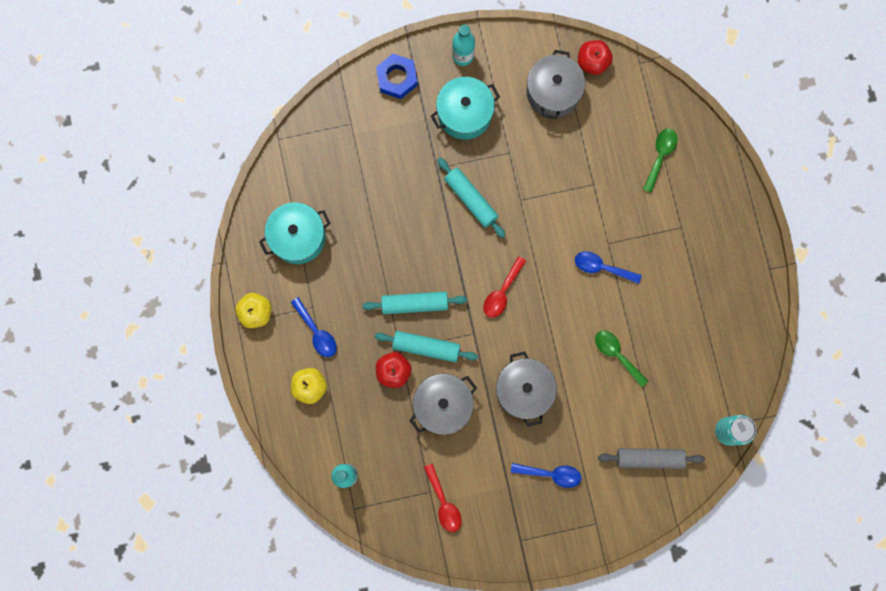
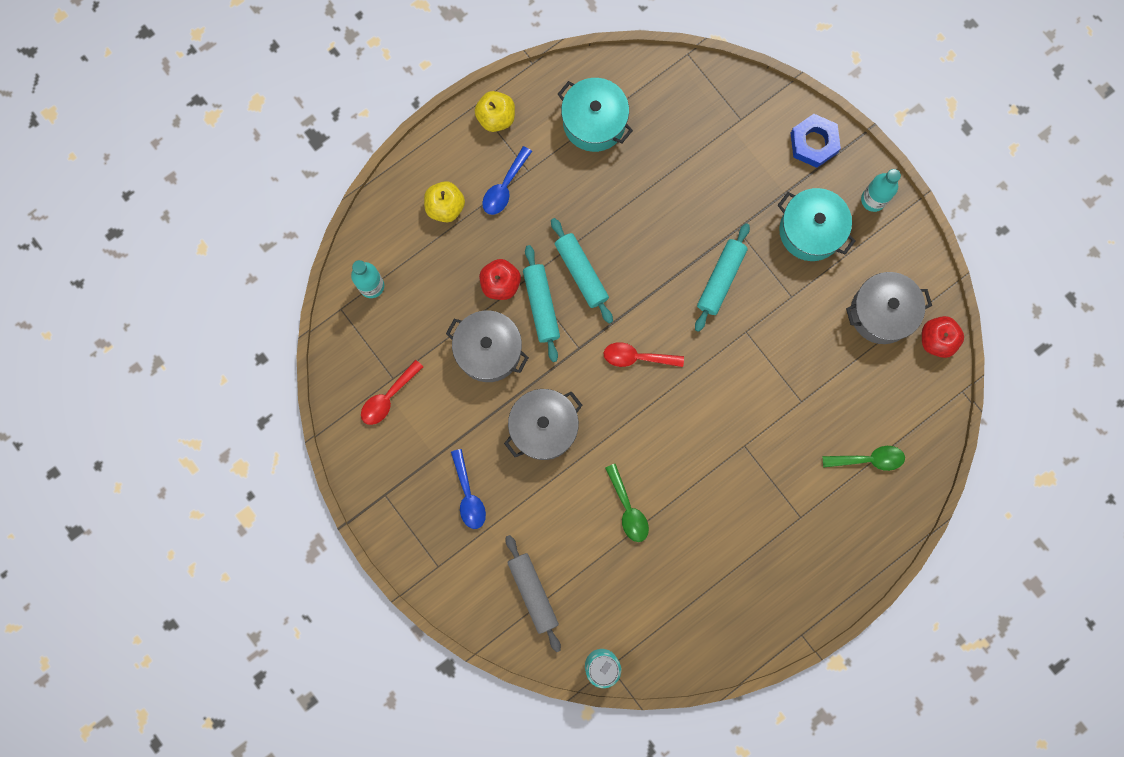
camera: 65 degrees right, 0 degrees up
blue spoon [575,251,642,284] -> none
green spoon [595,331,648,387] -> green spoon turned 135 degrees clockwise [605,464,649,542]

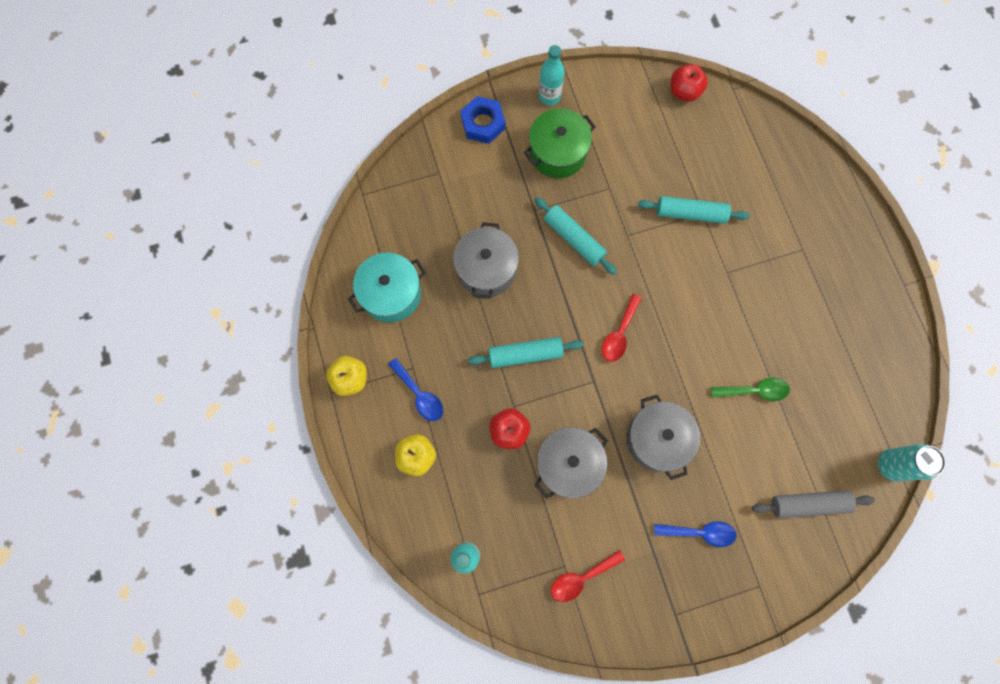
camera: 70 degrees left, 5 degrees down
red spoon [361,360,423,425] -> red spoon turned 90 degrees clockwise [551,550,625,602]
turquoise rolling pin [523,245,560,362] -> turquoise rolling pin moved to [638,196,750,224]
turquoise pot [778,188,855,261] -> green pot [524,108,596,178]
green spoon [822,446,905,471] -> none
grey pot [846,272,932,344] -> grey pot moved to [453,222,519,299]

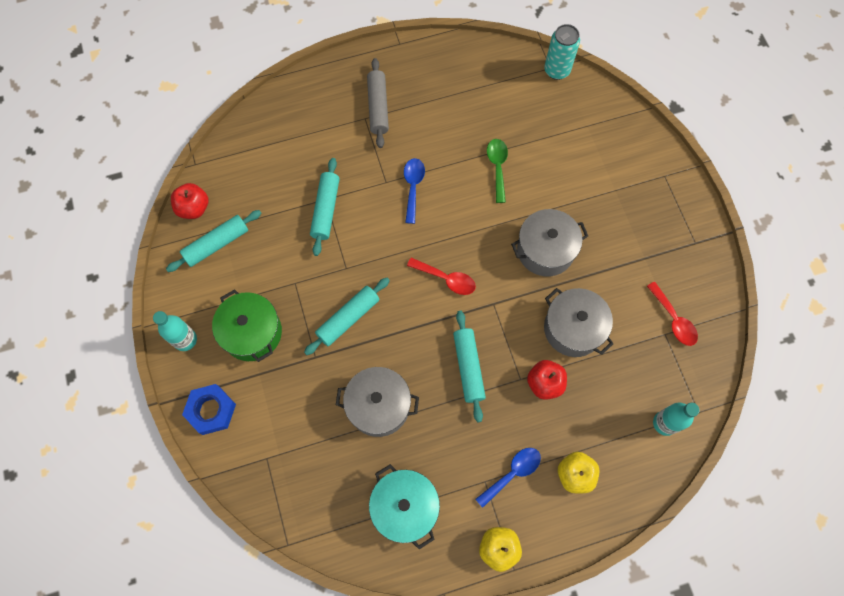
camera: 90 degrees left, 5 degrees down
blue spoon [654,521,737,547] -> blue spoon moved to [404,158,425,224]
grey rolling pin [752,490,875,518] -> grey rolling pin moved to [367,58,389,148]
none -> turquoise rolling pin [166,210,261,272]

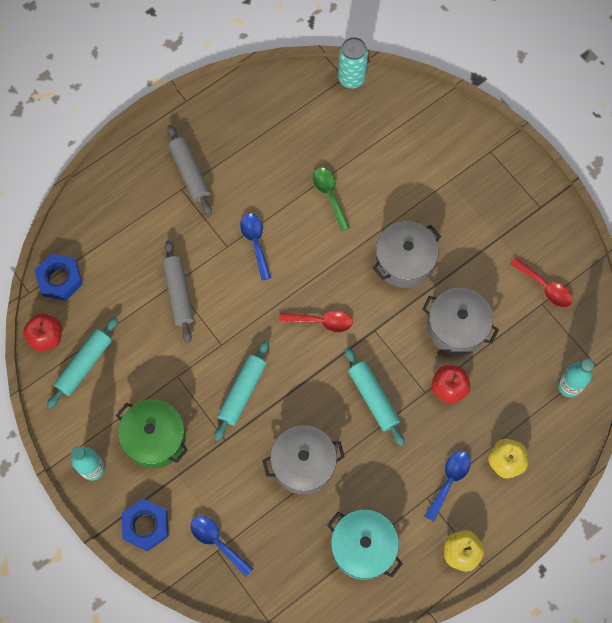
camera: 20 degrees left, 0 degrees up
turquoise rolling pin [310,158,340,256] -> grey rolling pin [162,240,194,343]
none -> blue nut [34,254,83,301]
none -> blue spoon [190,516,253,576]

